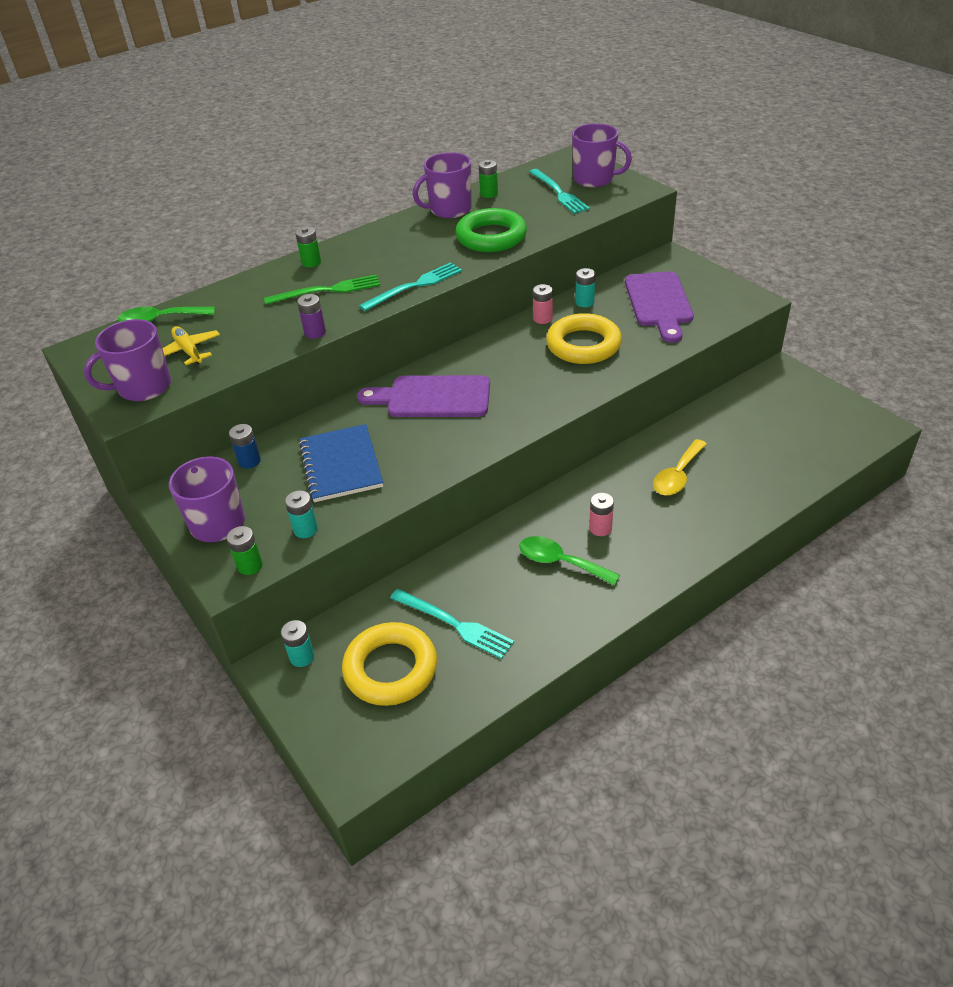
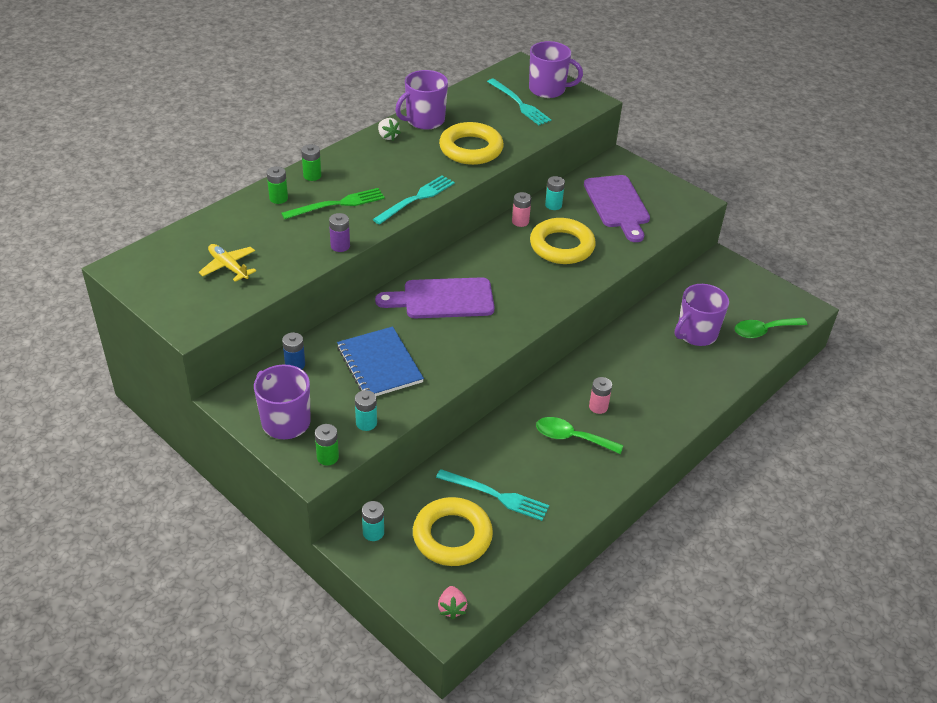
camera: 15 degrees left, 0 degrees up
purple mug [84,319,171,401] -> purple mug moved to [675,284,729,346]
green spoon [118,306,215,322] -> green spoon moved to [735,317,808,338]
green ring [455,208,527,252] -> yellow ring [439,122,504,165]
green battery [479,160,498,198] -> green battery moved to [267,166,288,204]
yellow spoon [653,439,707,496] -> none
none -> white strawberry [378,118,401,141]
none -> pink strawberry [438,586,467,619]

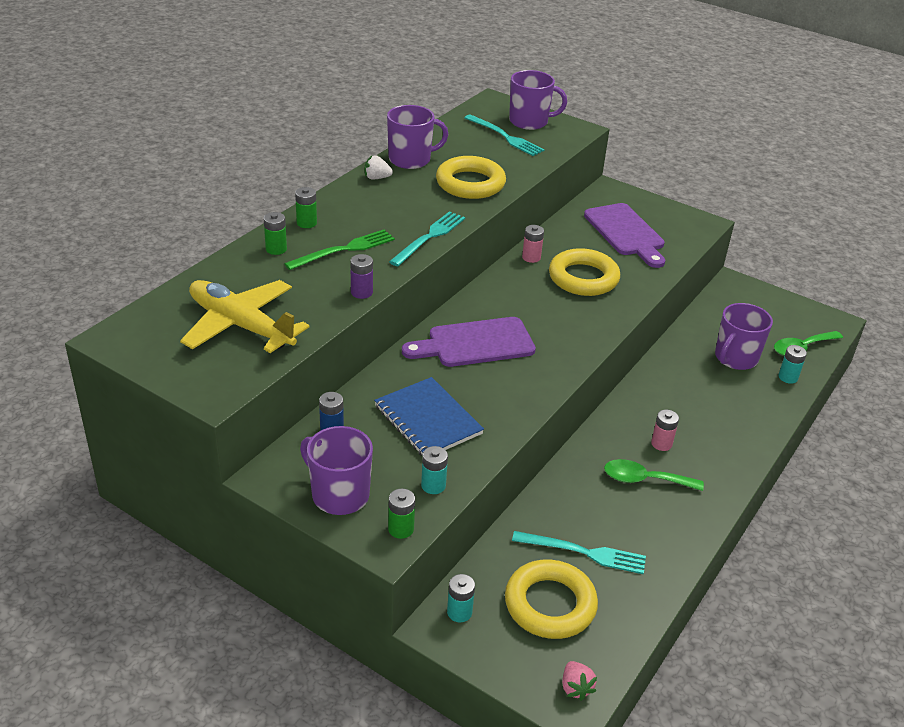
camera: 10 degrees left, 5 degrees down
yellow plane [199,244,256,282] -> yellow plane [180,280,310,353], size x1.88
white strawberry [378,118,401,141] -> white strawberry turned 135 degrees clockwise [364,155,393,180]
purple mug [395,70,448,130] -> purple mug turned 150 degrees counterclockwise [387,105,448,169]
turquoise battery [545,176,565,210] -> turquoise battery moved to [778,345,807,384]

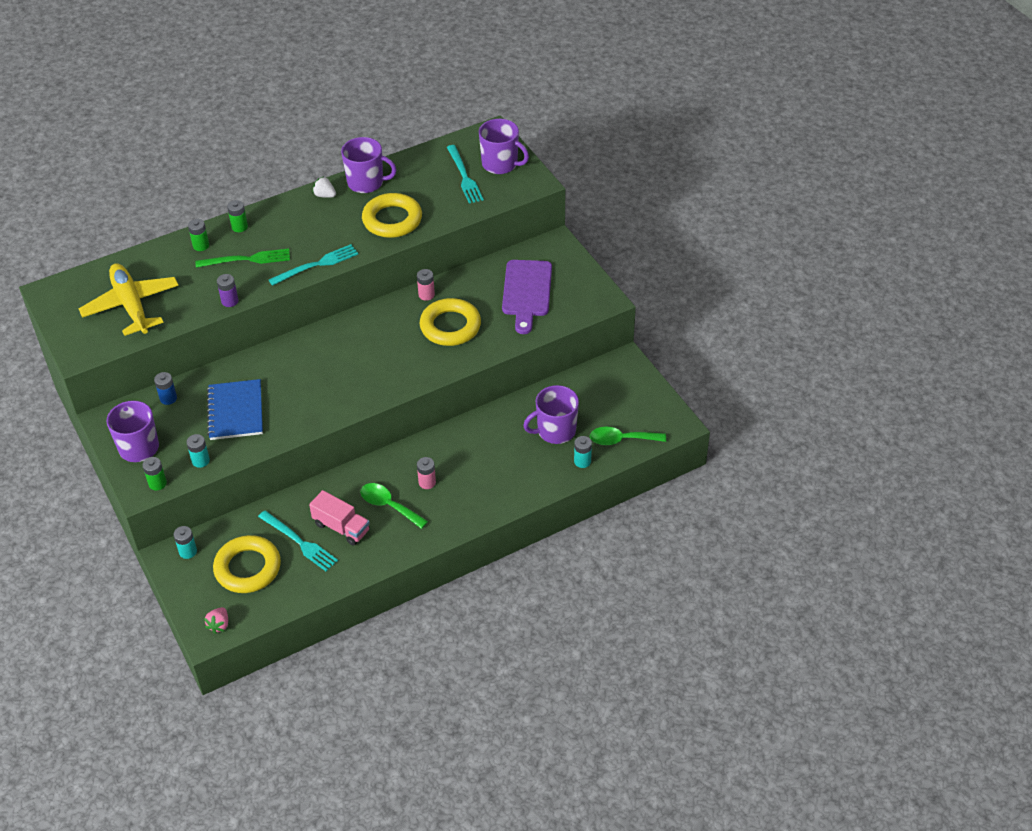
camera: 30 degrees right, 10 degrees up
purple cutting board [402,317,536,367] -> none
none -> pink truck [309,490,370,546]

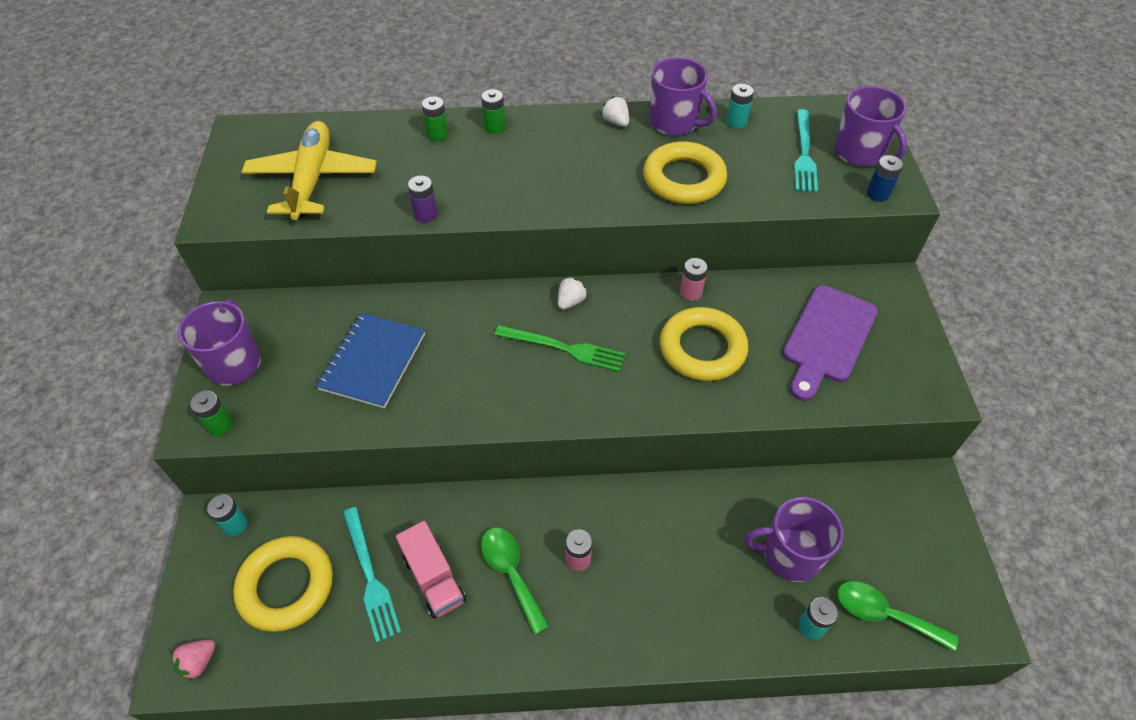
camera: 25 degrees right, 5 degrees up
blue battery [154,372,177,405] -> blue battery moved to [867,155,903,202]
turquoise battery [186,434,210,468] -> turquoise battery moved to [726,84,754,128]
green fork [195,249,290,268] -> green fork moved to [494,325,625,372]
turquoise fork [269,244,358,286] -> none
none -> white strawberry [558,276,588,310]

